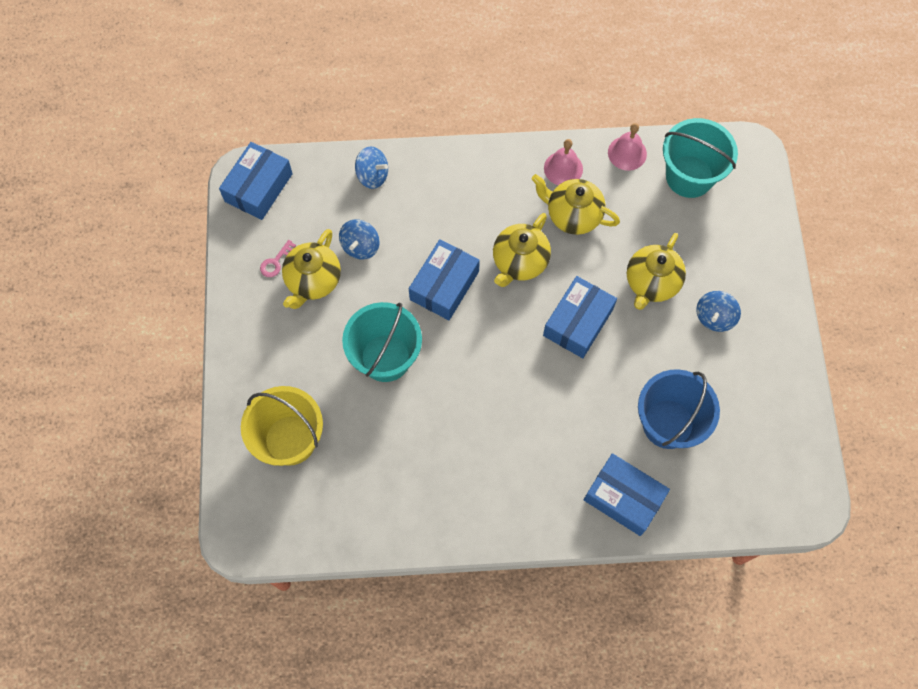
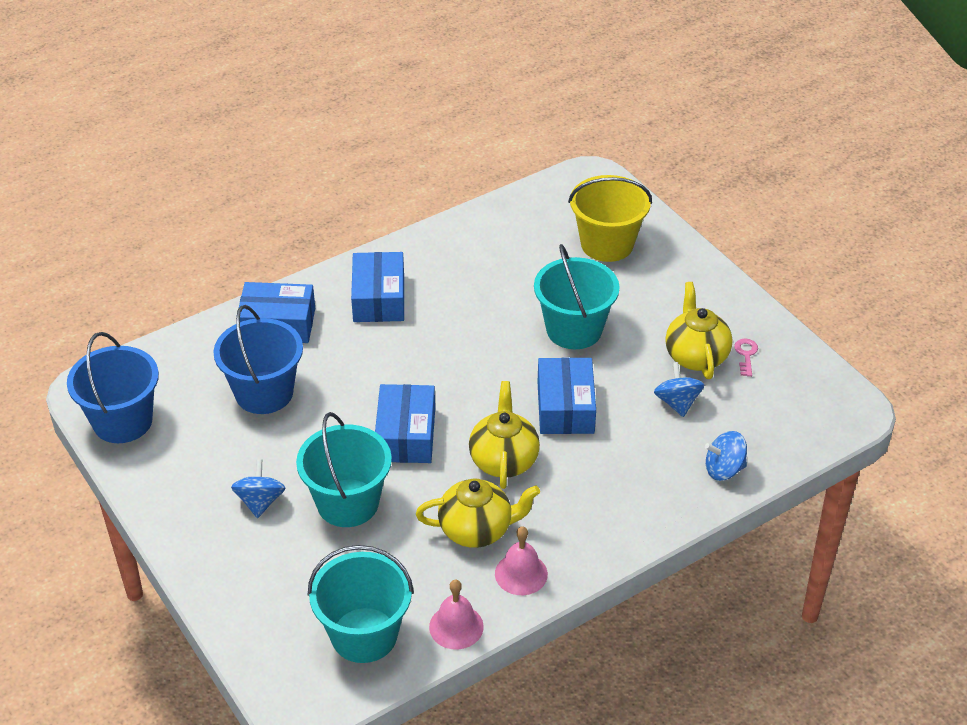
camera: 150 degrees right, 25 degrees down
blue box [219,142,293,220] -> blue box moved to [351,252,404,322]
yellow teapot [627,233,686,310] -> turquoise bucket [296,412,392,527]
none -> blue bucket [67,332,159,443]

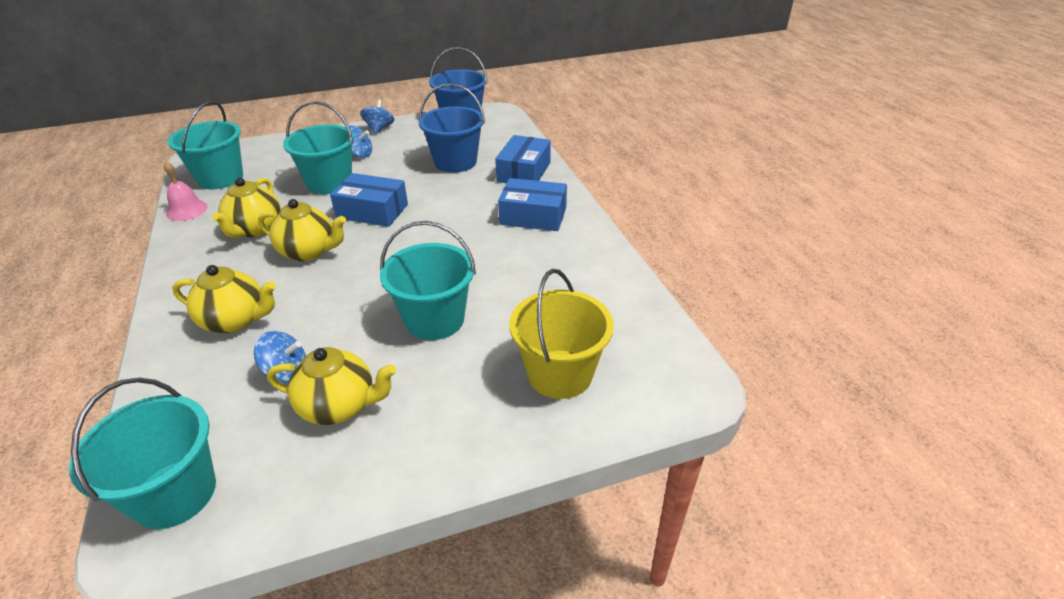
camera: 105 degrees right, 5 degrees down
pink bell [495,526,548,595] -> none
blue box [538,357,596,434] -> none
blue spinning top [705,431,747,481] -> blue spinning top moved to [360,99,394,134]
pink key [734,339,758,377] -> none
none -> turquoise bucket [69,377,216,529]
none -> yellow teapot [172,265,276,333]

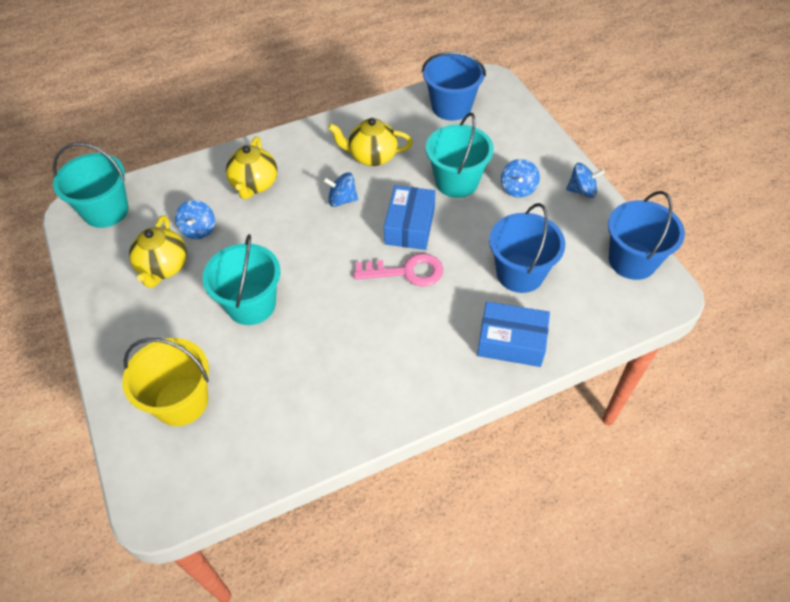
camera: 85 degrees right, 15 degrees up
pink bell [164,162,208,221] -> none
turquoise bucket [168,101,243,190] -> blue bucket [422,52,486,121]
yellow teapot [258,199,346,261] -> blue spinning top [323,172,358,207]
blue box [498,178,567,231] -> none
none -> pink key [354,253,443,286]

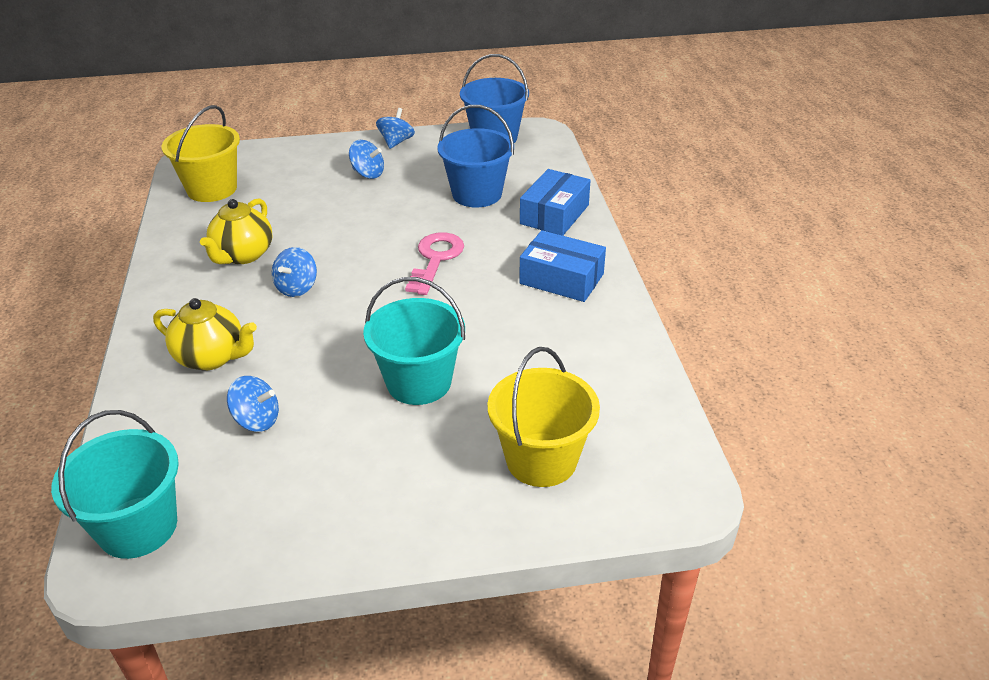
camera: 75 degrees left, 15 degrees down
yellow teapot [129,215,187,288] -> none
blue box [384,185,436,250] -> blue box moved to [519,230,606,302]
blue bucket [422,52,486,121] -> yellow bucket [162,105,240,202]
turquoise bucket [426,113,494,198] -> none

